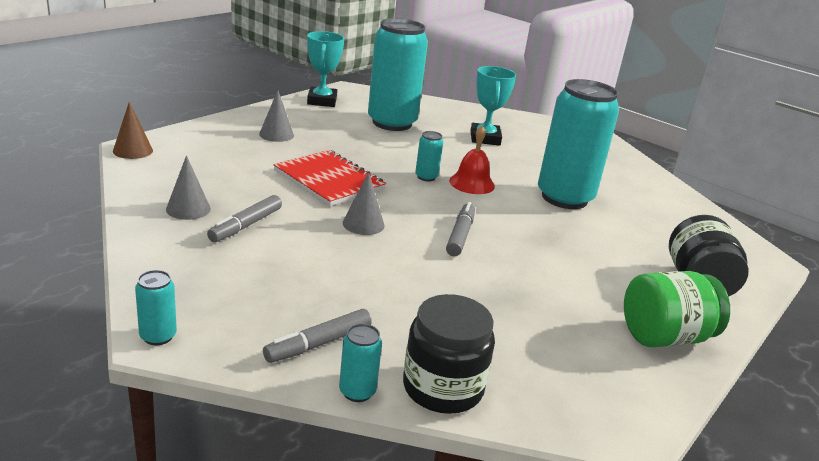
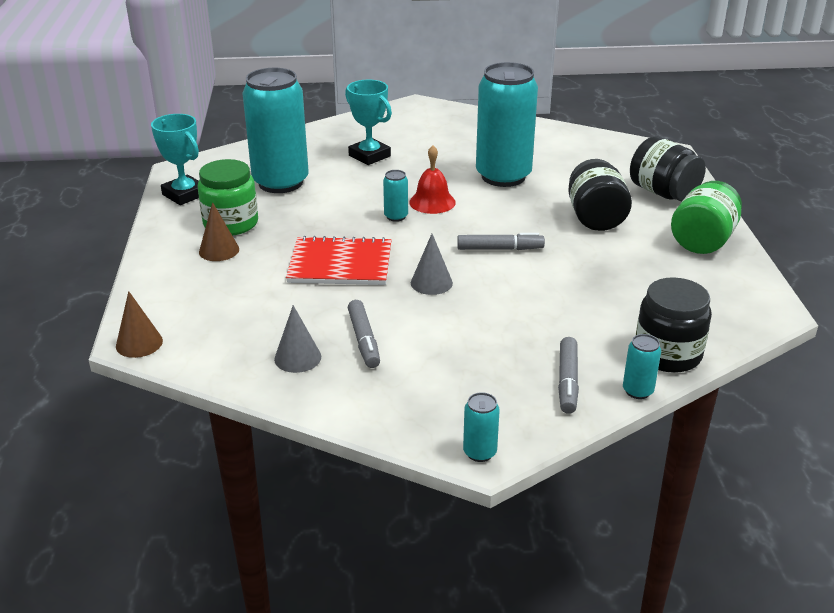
camera: 40 degrees left, 5 degrees up
grey cone [259,90,294,142] -> brown cone [199,202,239,261]
grey marker [446,202,475,256] -> grey marker turned 120 degrees clockwise [457,233,545,250]
none -> green jar [198,159,258,236]
none -> black jar [568,159,632,231]

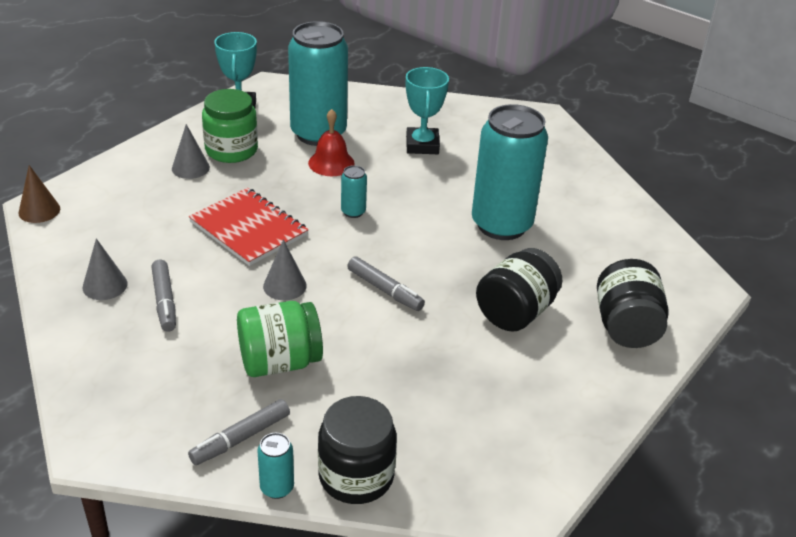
camera: 40 degrees right, 5 degrees up
brown cone [199,202,239,261] -> grey cone [172,124,210,179]
grey marker [348,300,380,368] -> grey marker turned 45 degrees counterclockwise [151,260,176,332]
red bell [409,145,456,214] -> red bell moved to [308,109,355,176]
turquoise can [463,392,500,462] -> none
green jar [671,181,742,254] -> green jar moved to [237,301,323,377]

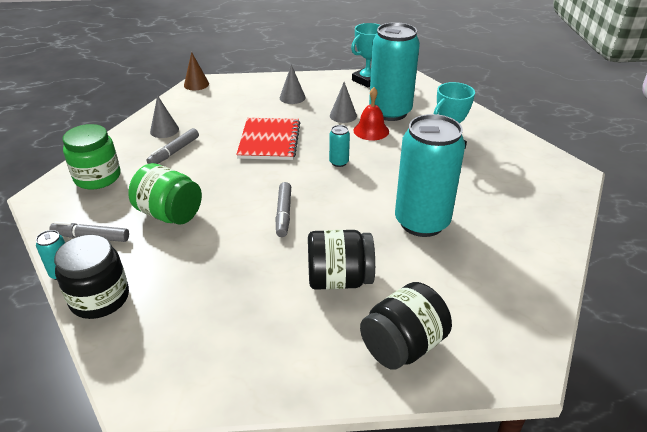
camera: 50 degrees right, 0 degrees up
green jar [202,89,258,163] -> green jar moved to [63,124,121,189]
grey cone [263,239,307,300] -> grey cone moved to [330,82,357,123]

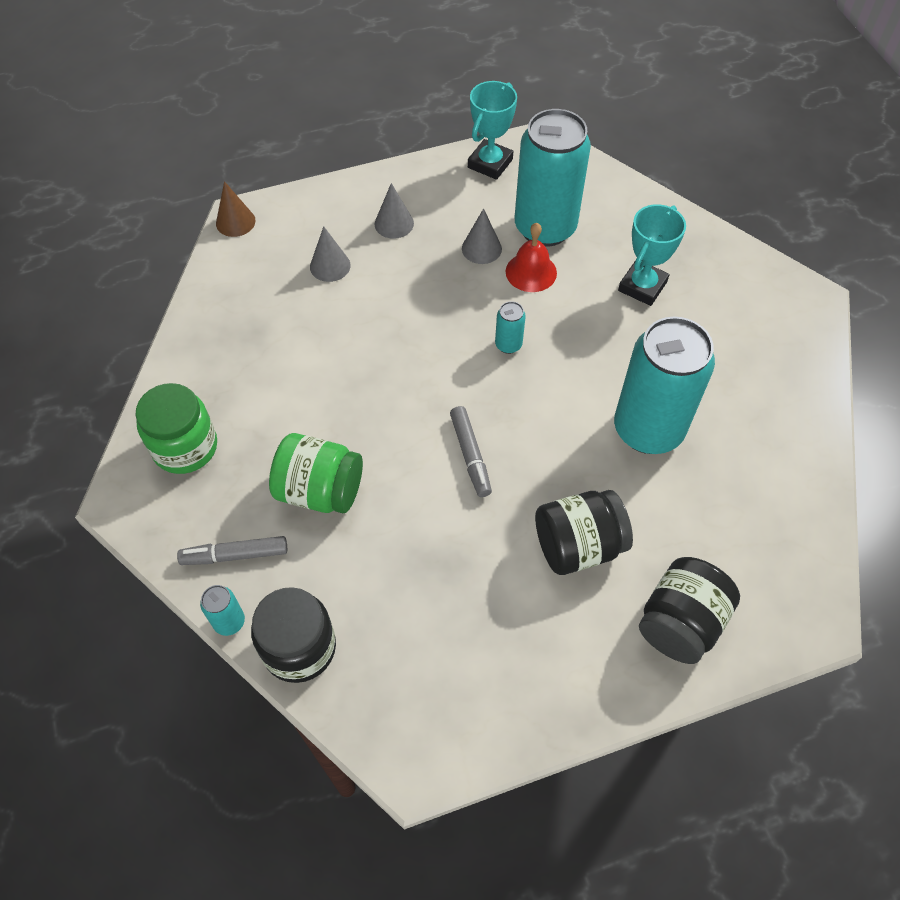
camera: 15 degrees left, 20 degrees up
grey marker [146,128,199,164] -> none
grey cone [150,95,179,138] -> grey cone moved to [310,226,351,282]
red notebook [236,118,301,160] -> none

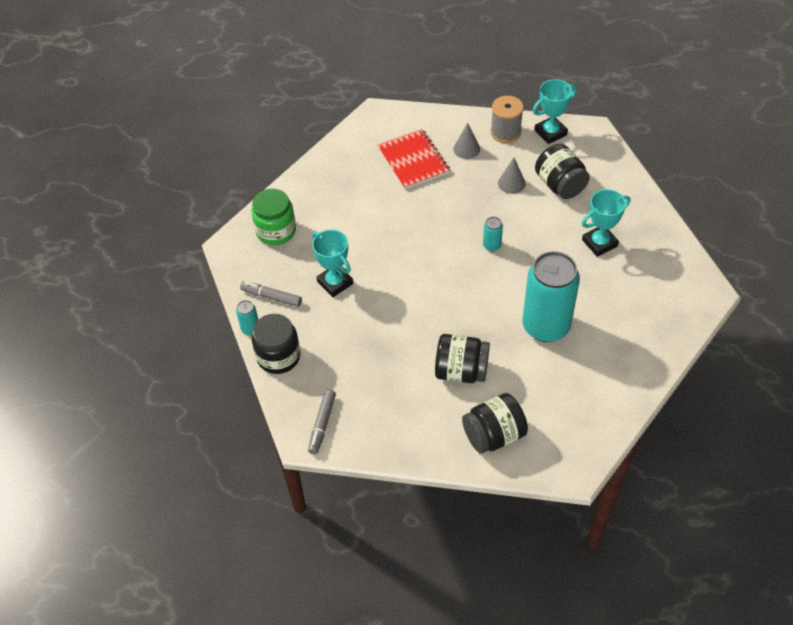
camera: 30 degrees right, 5 degrees down
brown cone [216,181,256,237] -> none
green jar [269,433,363,513] -> turquoise trophy [312,229,353,297]
grey cone [310,226,351,282] -> red notebook [377,129,450,189]
grey marker [450,406,492,497] -> grey marker moved to [308,390,336,454]
red bell [506,223,557,292] -> none
turquoise can [515,109,591,247] -> black jar [535,144,590,199]
none -> grey spool [490,96,524,143]

